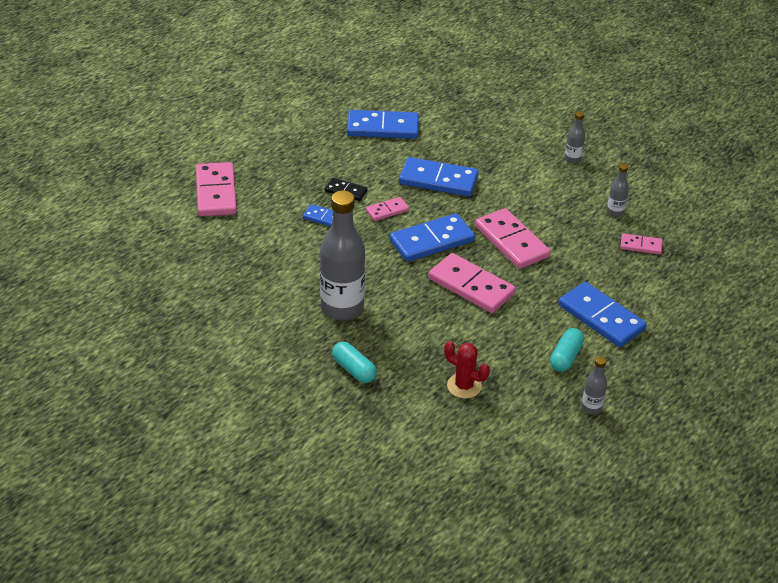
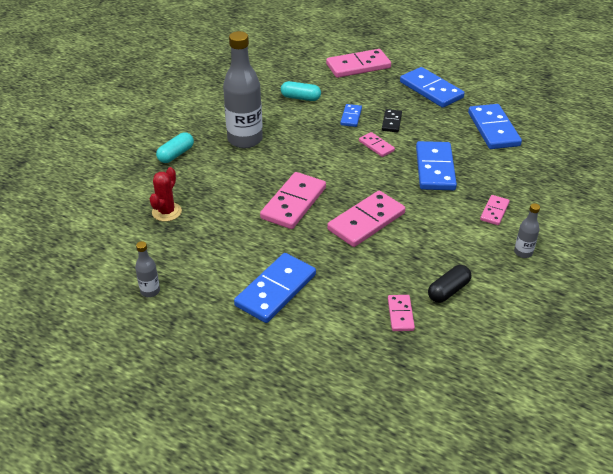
camera: 80 degrees right, 0 degrees up
blue domino [389,213,475,262] -> blue domino moved to [400,67,464,108]
turquoise capsule [550,328,584,372] -> turquoise capsule moved to [281,81,321,101]
grey bottle [607,163,629,217] -> black capsule [428,265,472,303]
none -> pink domino [480,195,510,225]

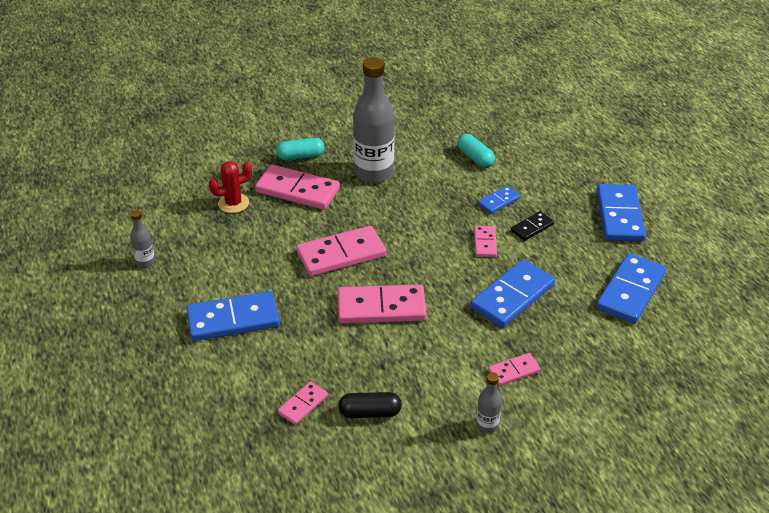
camera: 40 degrees right, 0 degrees up
pink domino [326,49,391,78] -> pink domino moved to [255,165,340,210]

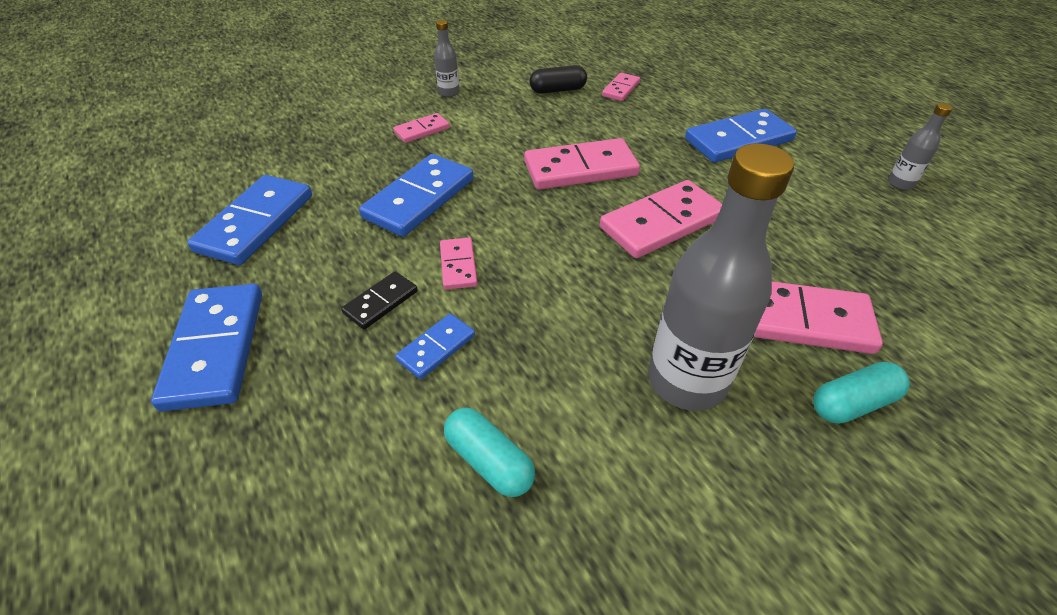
camera: 170 degrees right, 5 degrees up
red cactus [209,161,252,213] -> none

